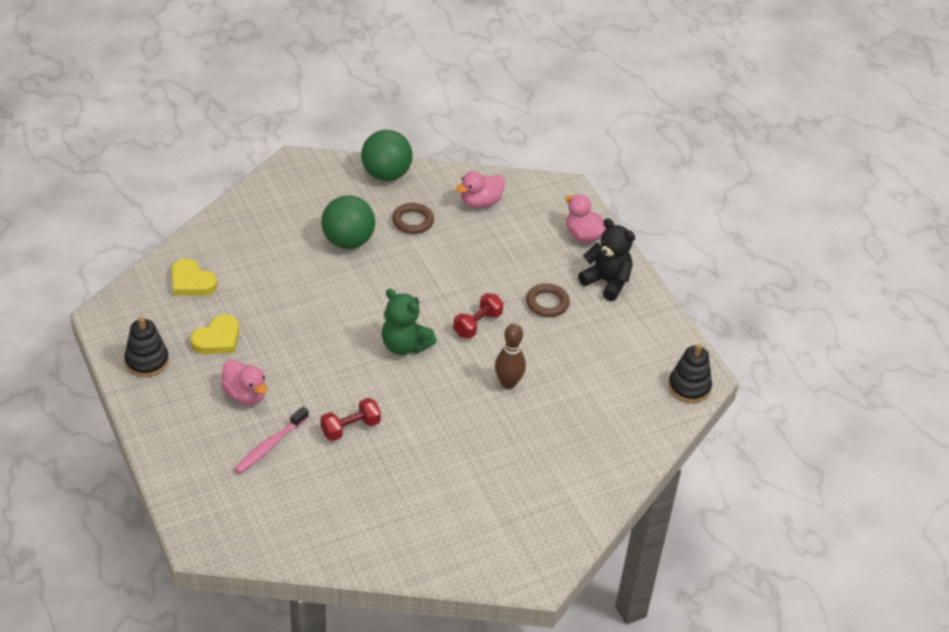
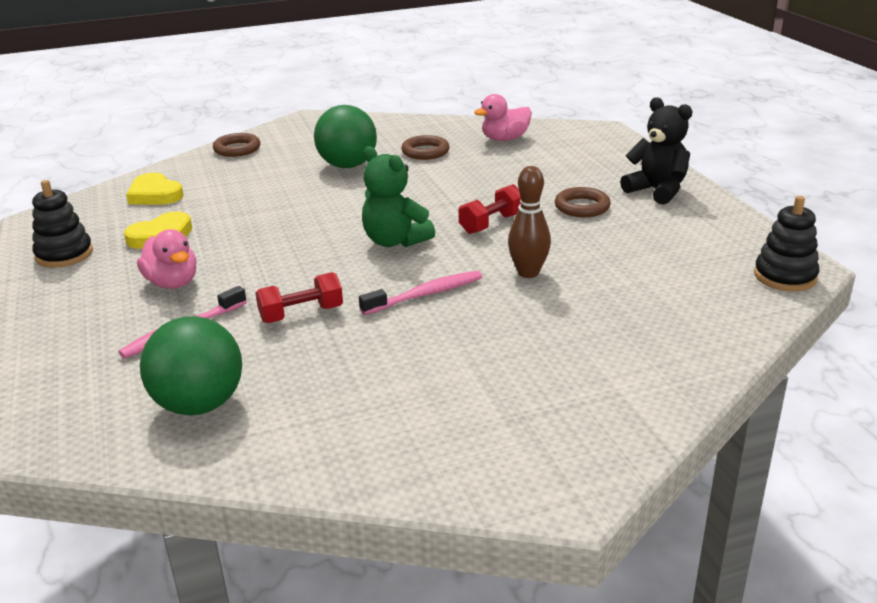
camera: 10 degrees right, 15 degrees down
green ball [361,130,413,181] -> green ball moved to [140,316,242,416]
pink duck [565,194,606,243] -> none
none -> brown ring [213,133,260,157]
none -> pink toothbrush [359,271,482,315]

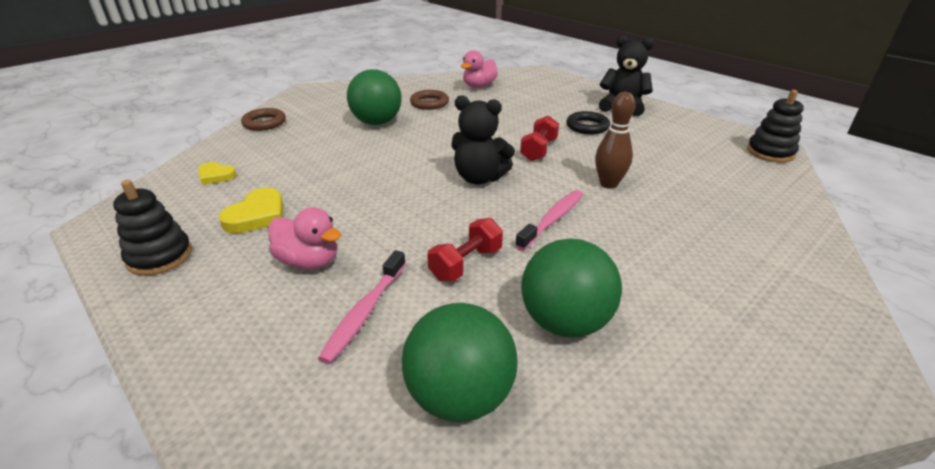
camera: 25 degrees left, 5 degrees up
yellow heart [126,173,183,204] -> yellow heart [198,162,237,185], size x0.65
green teddy bear [362,146,435,247] -> black teddy bear [451,95,515,185]
brown ring [555,187,611,217] -> black ring [566,111,610,134]
none -> green ball [521,239,622,337]

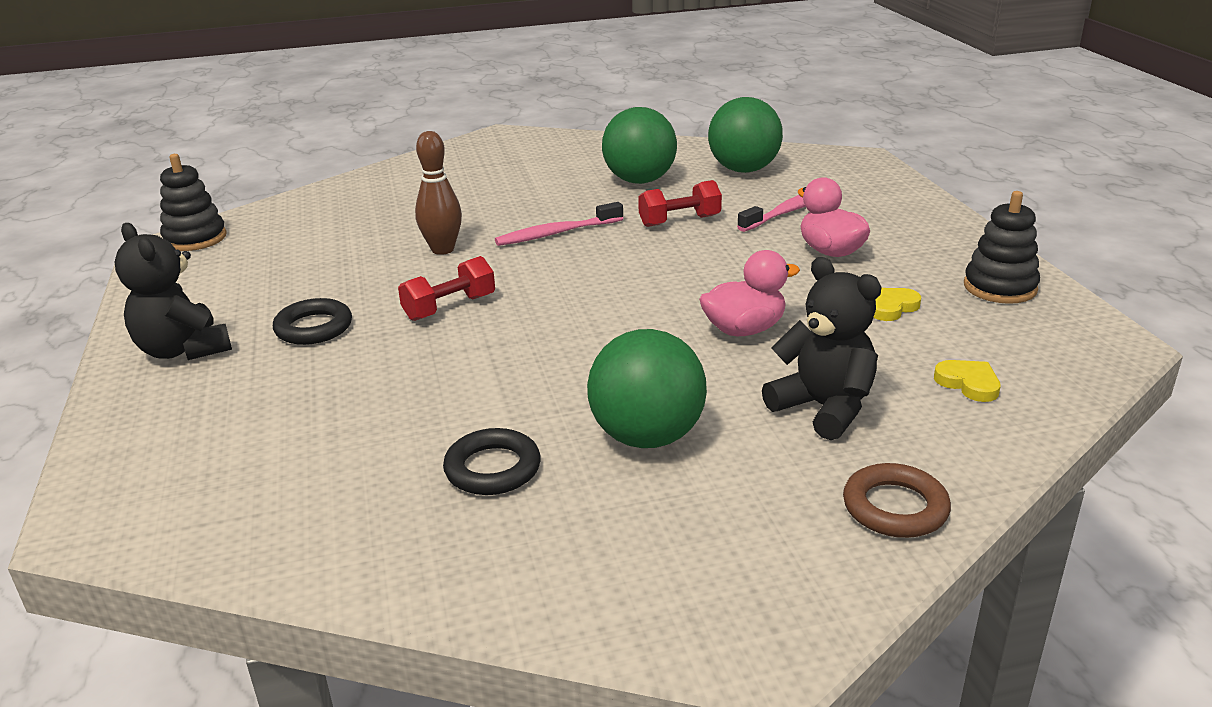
camera: 150 degrees left, 5 degrees down
yellow heart [219,187,283,233] -> yellow heart [873,288,921,321], size x0.65
brown ring [410,90,449,110] -> black ring [443,428,541,495]
black teddy bear [451,95,515,185] -> black teddy bear moved to [762,257,881,440]
pink duck [461,50,498,88] -> pink duck moved to [699,250,800,336]

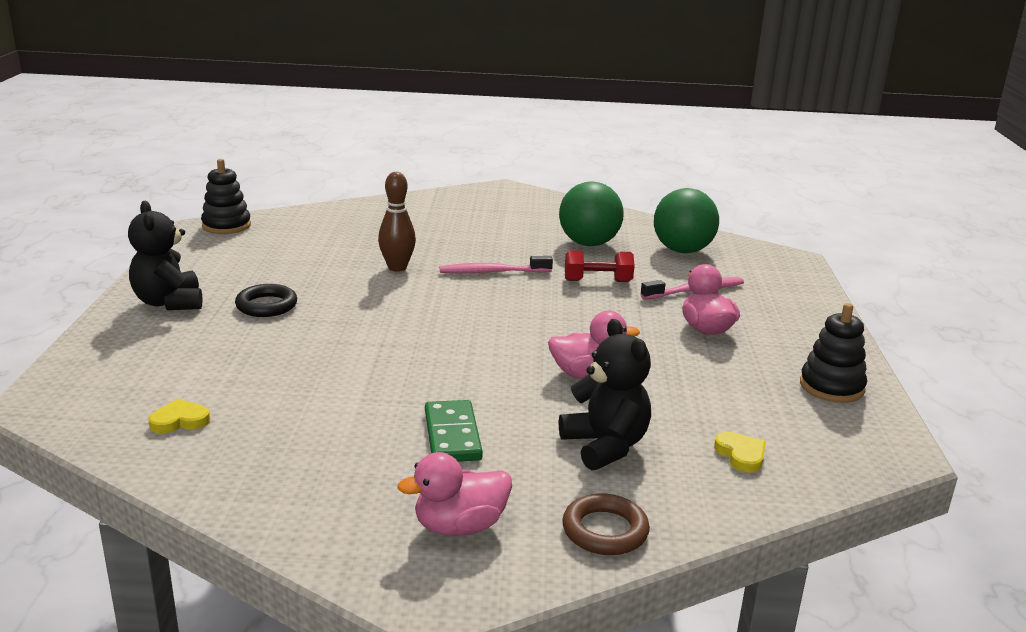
camera: 15 degrees right, 5 degrees down
red dumbbell [398,256,495,321] -> none
black ring [443,428,541,495] -> none
green ball [587,329,707,448] -> green domino [425,400,483,462]
yellow heart [873,288,921,321] -> yellow heart moved to [148,399,210,434]
none -> pink duck [397,452,512,536]

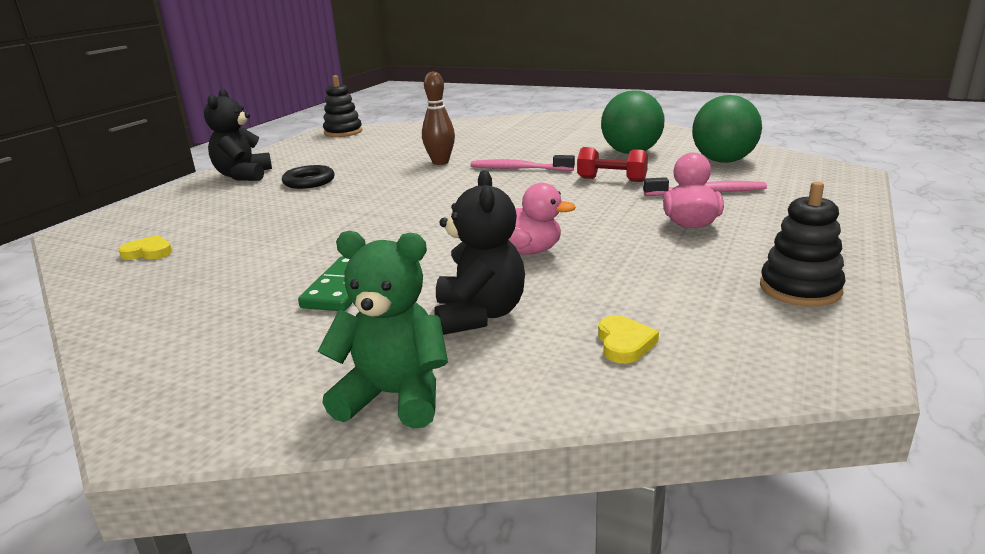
camera: 25 degrees right, 0 degrees up
pink duck [397,452,512,536] -> none
brown ring [562,493,650,555] -> green teddy bear [318,231,448,429]

